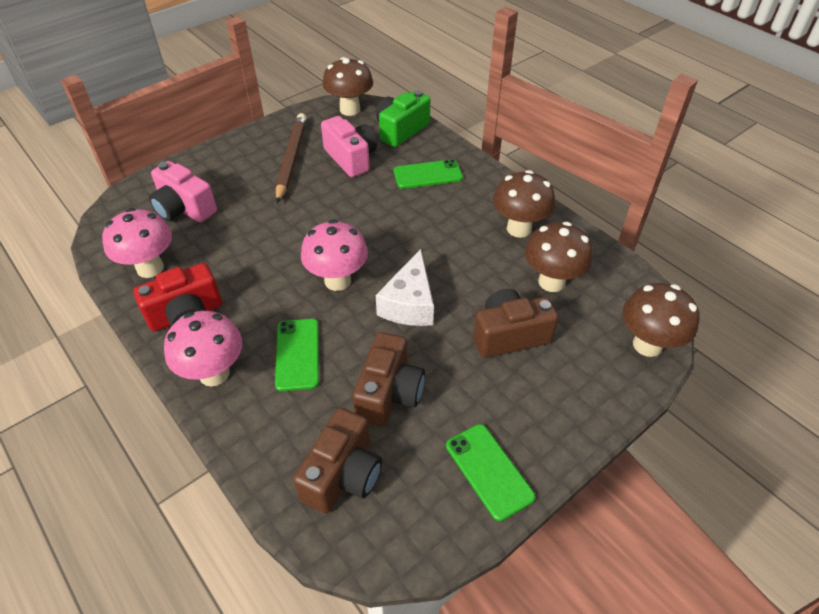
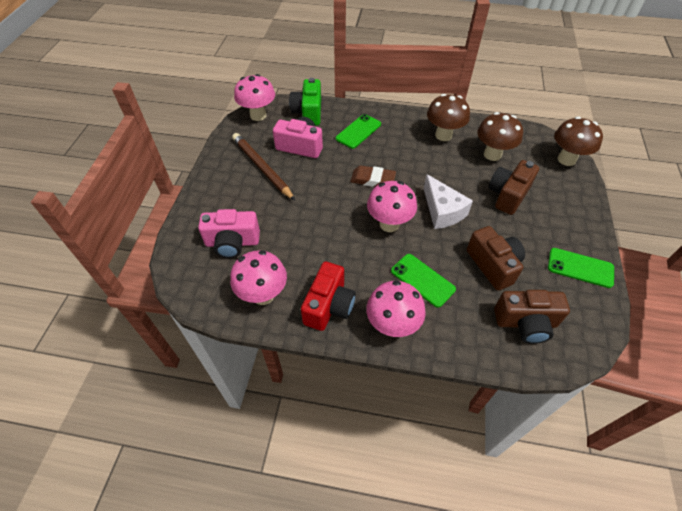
camera: 40 degrees left, 5 degrees up
brown camera [293,408,382,514] -> brown camera turned 105 degrees clockwise [494,290,570,344]
brown mushroom [323,57,373,116] -> pink mushroom [234,74,275,121]
none -> brown eraser [351,166,396,187]

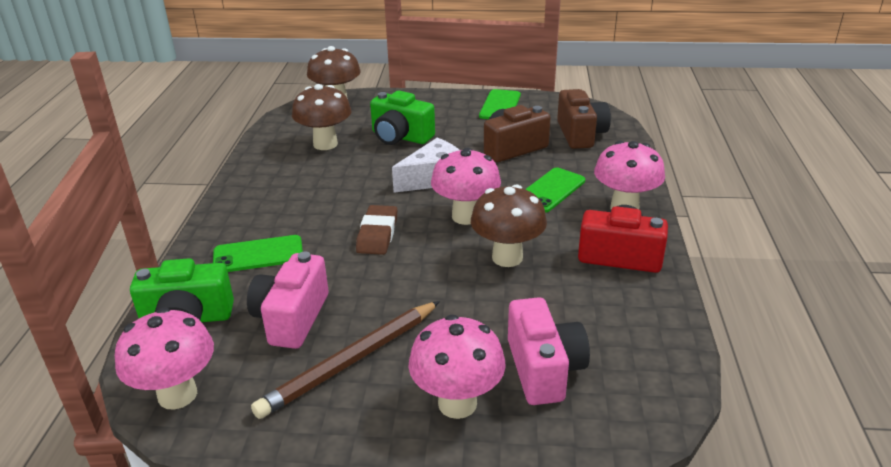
camera: 95 degrees left, 20 degrees down
pink mushroom [230,250,287,305] -> pink mushroom moved to [408,315,506,419]
green phone [336,114,381,149] -> green phone turned 45 degrees counterclockwise [213,235,303,272]
brown mushroom [427,94,470,141] -> brown mushroom moved to [471,184,547,267]
brown camera [488,160,539,215] -> green camera [370,90,435,145]

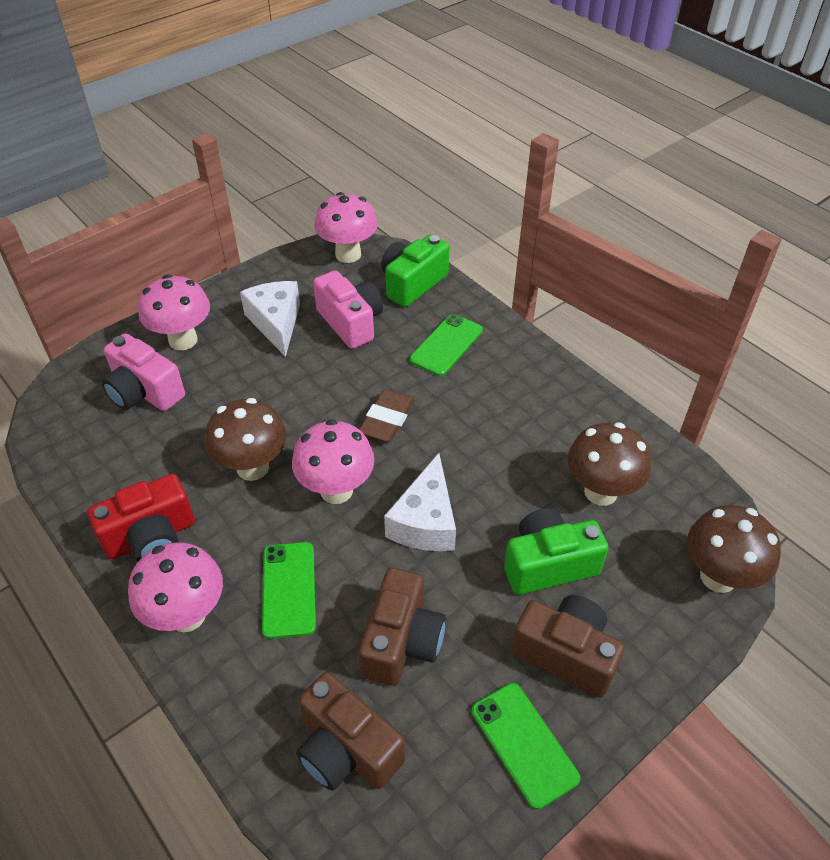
camera: 135 degrees right, 15 degrees up
brown pencil [251,301,440,419] -> white cheese [240,281,300,357]
brown eraser [356,205,398,255] -> brown eraser turned 60 degrees clockwise [359,389,415,442]
none -> brown camera [511,595,625,698]

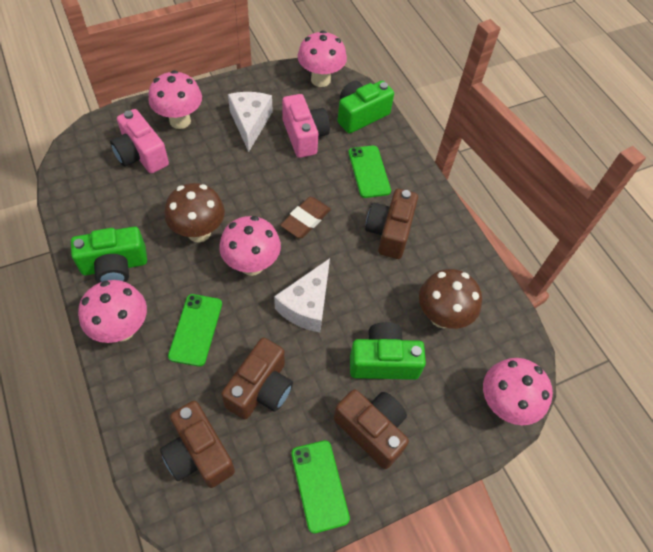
camera: 10 degrees right, 10 degrees up
red camera [88,474,195,562] -> green camera [71,227,147,283]
green phone [410,314,483,376] -> green phone turned 60 degrees counterclockwise [348,145,391,198]
brown mushroom [687,505,781,593] -> pink mushroom [483,358,553,425]
none -> brown camera [365,189,418,259]

